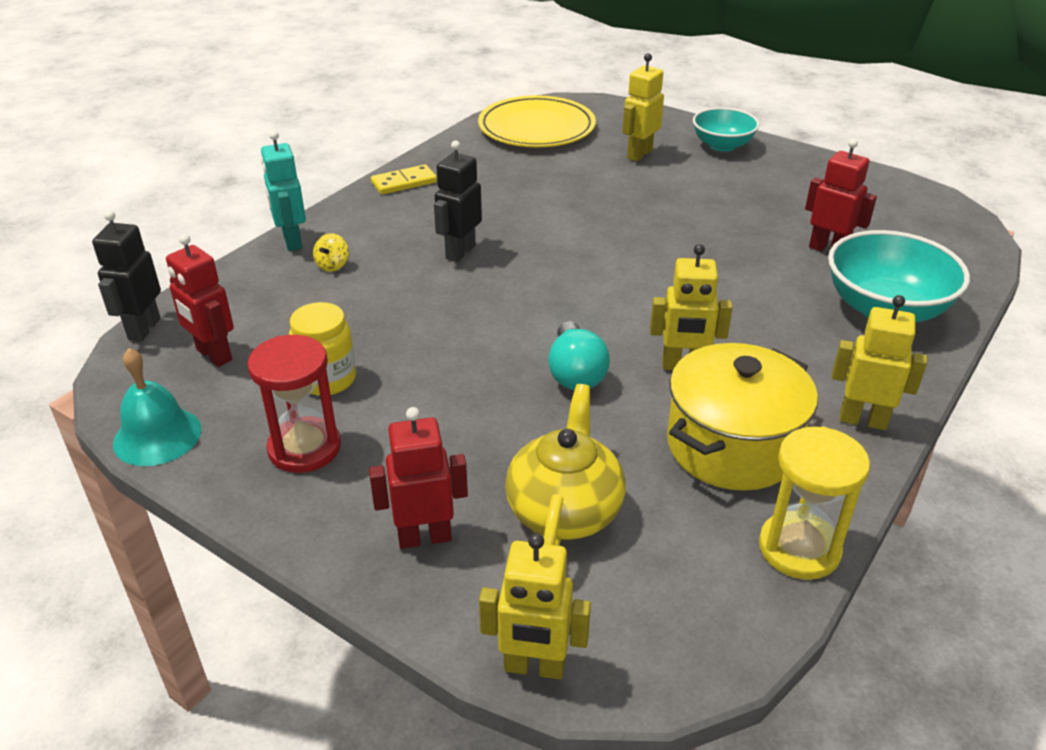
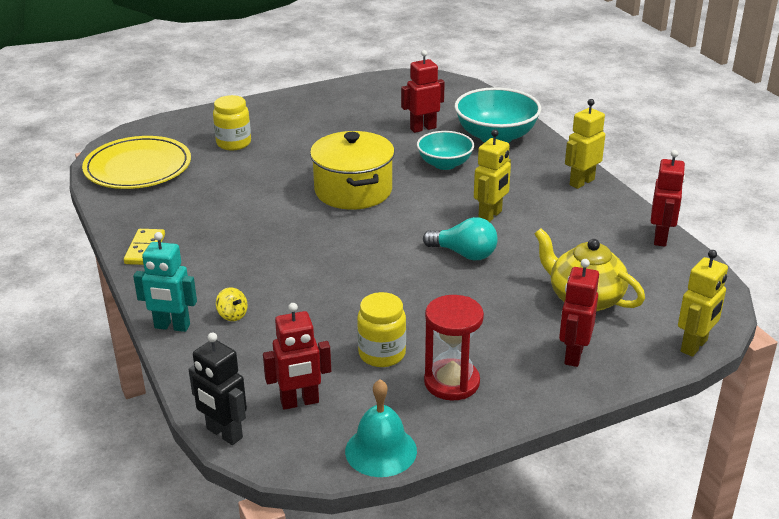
camera: 60 degrees left, 5 degrees down
black robot [434,141,482,262] -> none
yellow robot [623,53,664,161] -> yellow jar [213,95,251,150]
yellow pot [667,343,818,491] -> yellow pot moved to [310,131,395,210]
turquoise bowl [693,107,759,152] -> turquoise bowl moved to [417,131,474,170]
yellow hourglass [759,427,870,580] -> red robot [651,150,685,247]

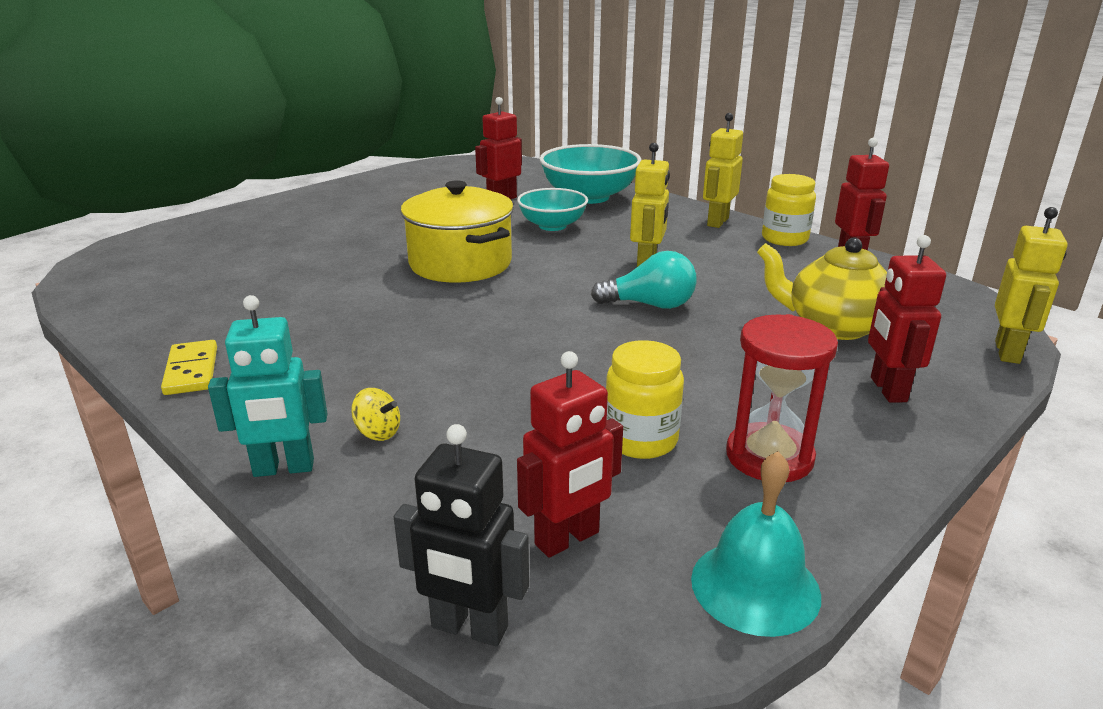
camera: 20 degrees left, 5 degrees down
yellow plate [82,136,191,189] -> none
yellow jar [213,95,251,150] -> yellow jar moved to [762,174,816,246]

